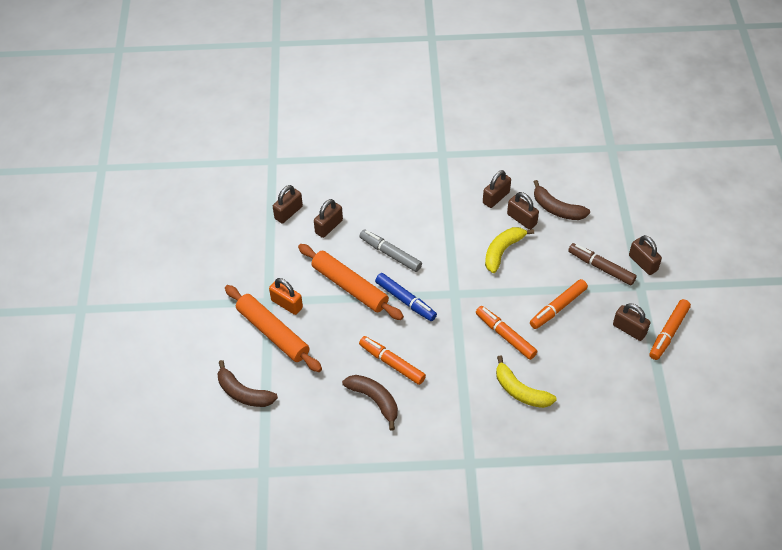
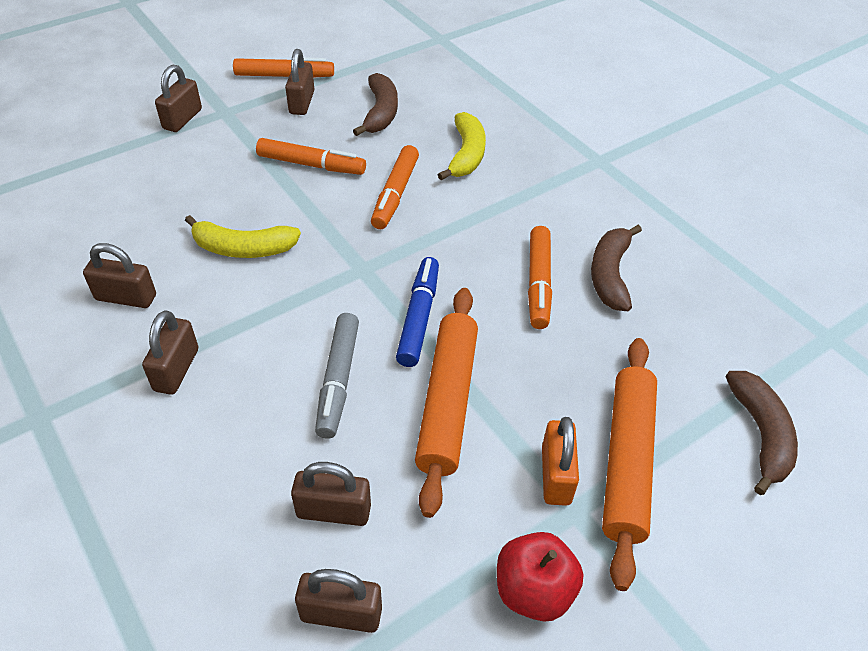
camera: 125 degrees left, 5 degrees down
brown padlock [507,192,539,230] -> brown padlock moved to [142,310,198,395]
brown banana [534,180,590,220] -> brown banana moved to [353,73,398,136]
brown marker [568,243,637,285] -> none
none -> red apple [497,532,583,622]

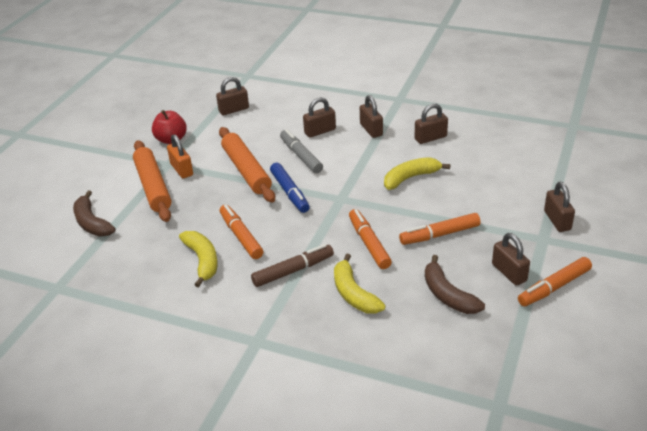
camera: 150 degrees right, 10 degrees down
brown padlock [291,462,371,526] -> brown padlock moved to [303,97,336,138]
brown banana [591,225,642,311] -> yellow banana [179,231,218,287]
none -> brown marker [251,244,334,287]

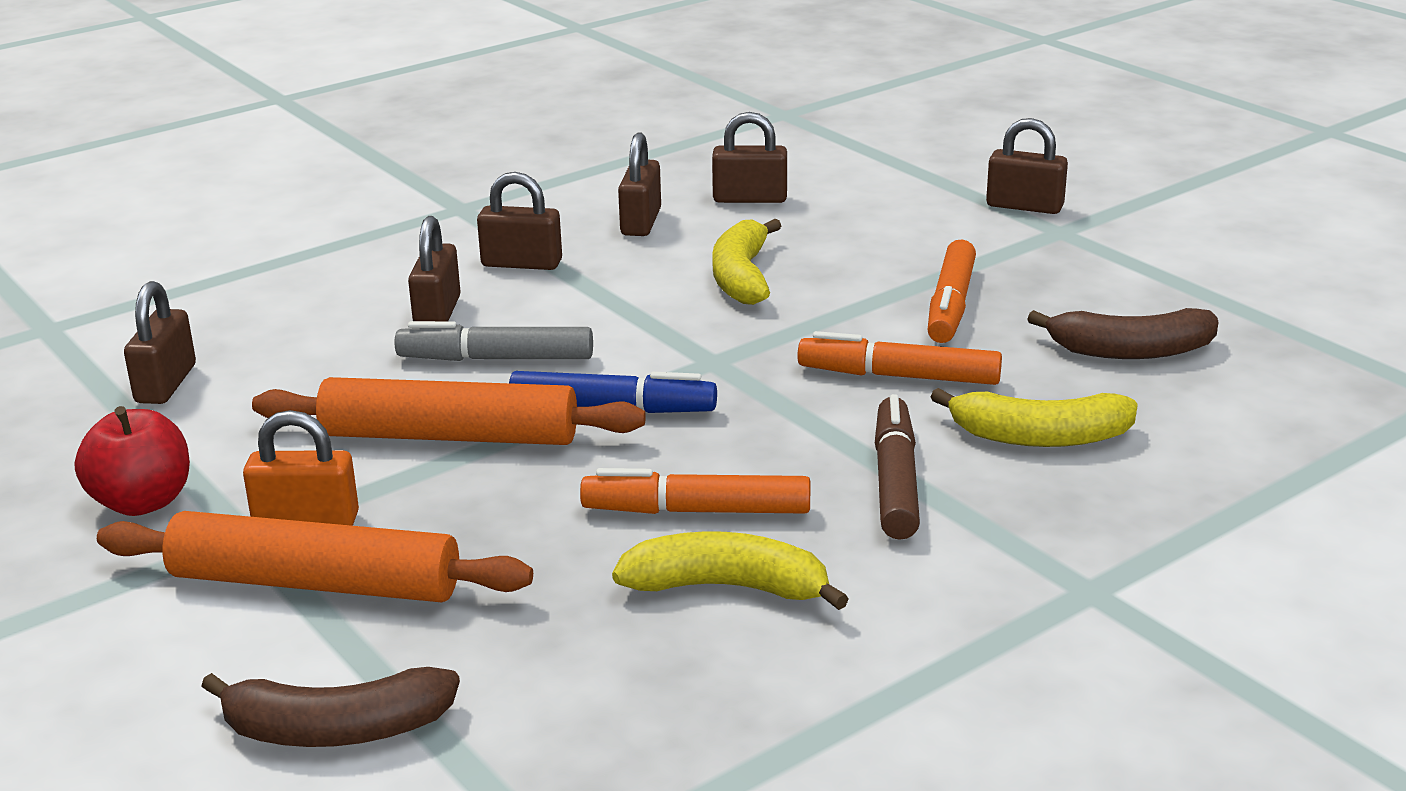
camera: 60 degrees left, 10 degrees down
brown padlock [492,233,530,286] -> brown padlock moved to [712,112,787,203]
orange marker [518,257,592,307] -> none

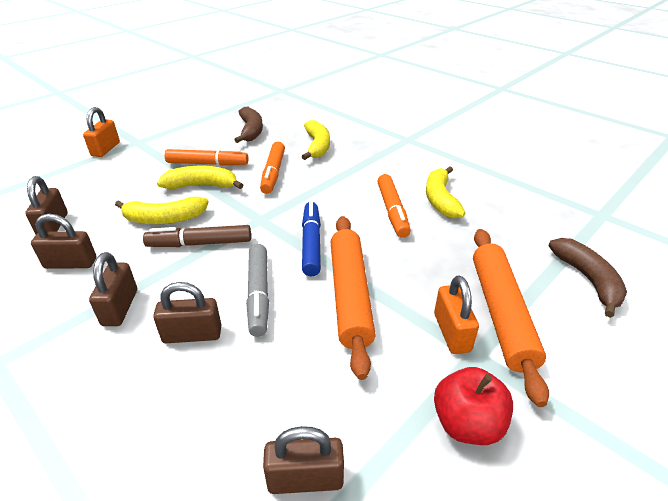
camera: 100 degrees left, 10 degrees up
brown marker [875,394,920,540] -> brown marker moved to [143,225,251,247]
brown padlock [986,118,1068,214] -> orange padlock [83,107,120,157]
none -> yellow banana [157,166,243,189]

